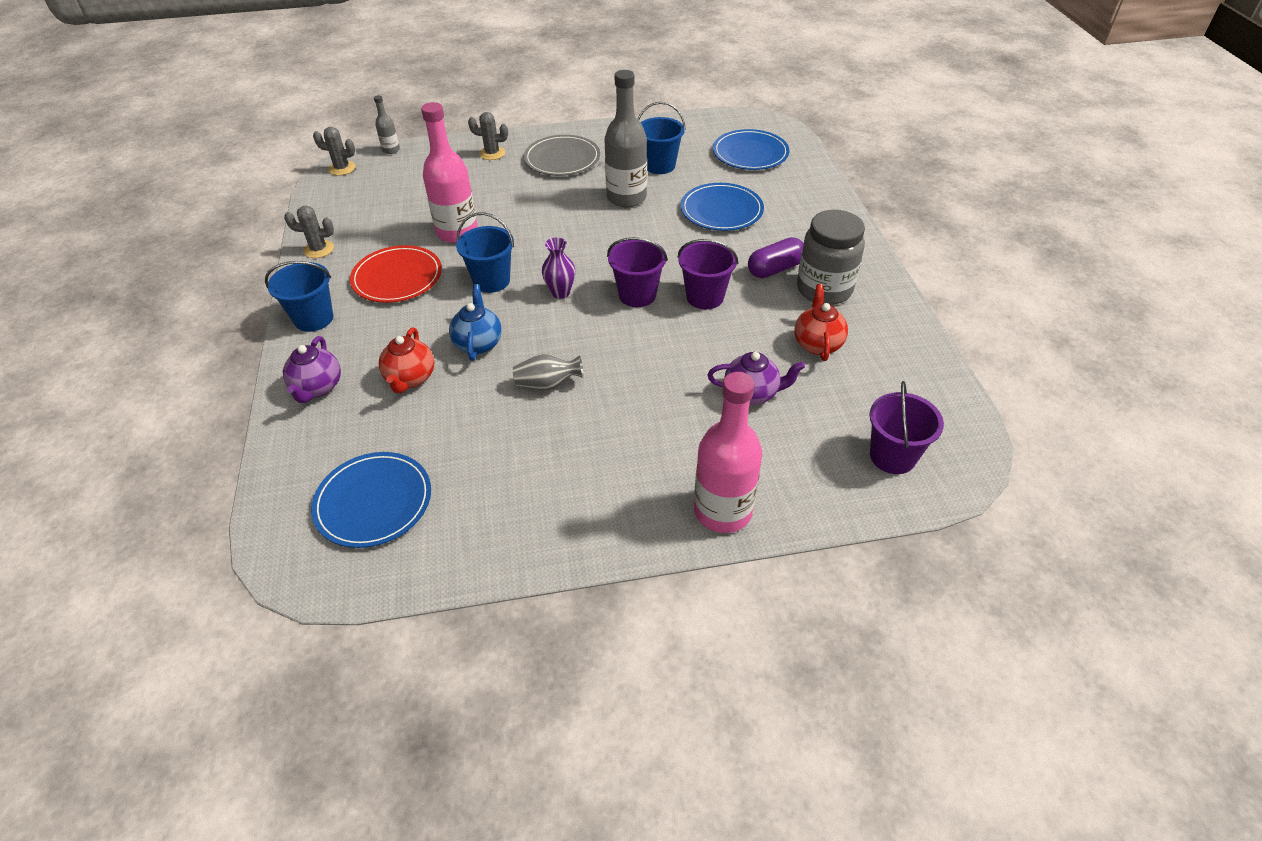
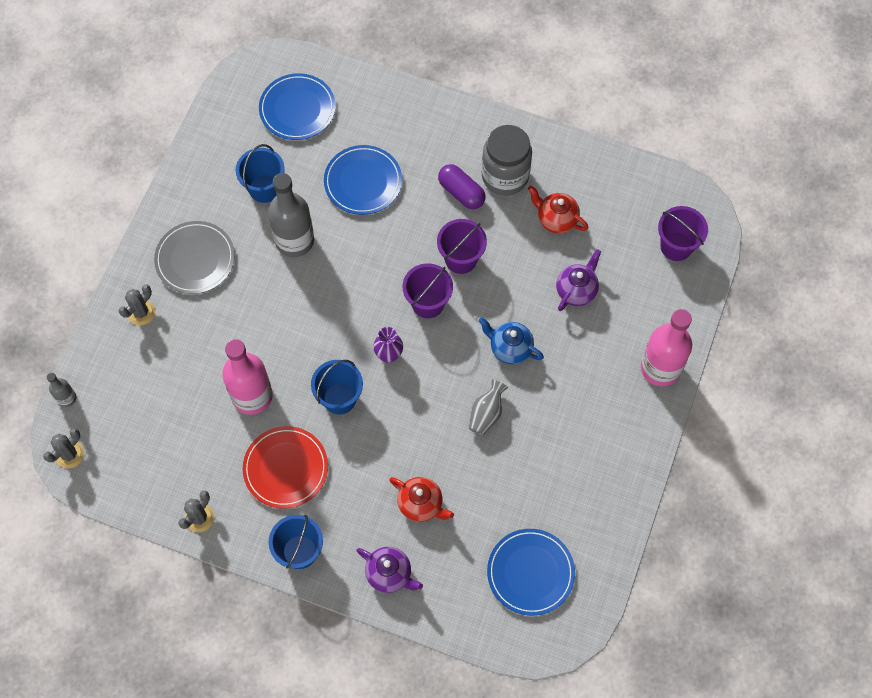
camera: 60 degrees left, 20 degrees up
blue teapot [449,284,502,361] -> blue teapot moved to [479,317,544,365]
purple capsule [748,237,804,278] -> purple capsule turned 45 degrees counterclockwise [438,164,485,209]

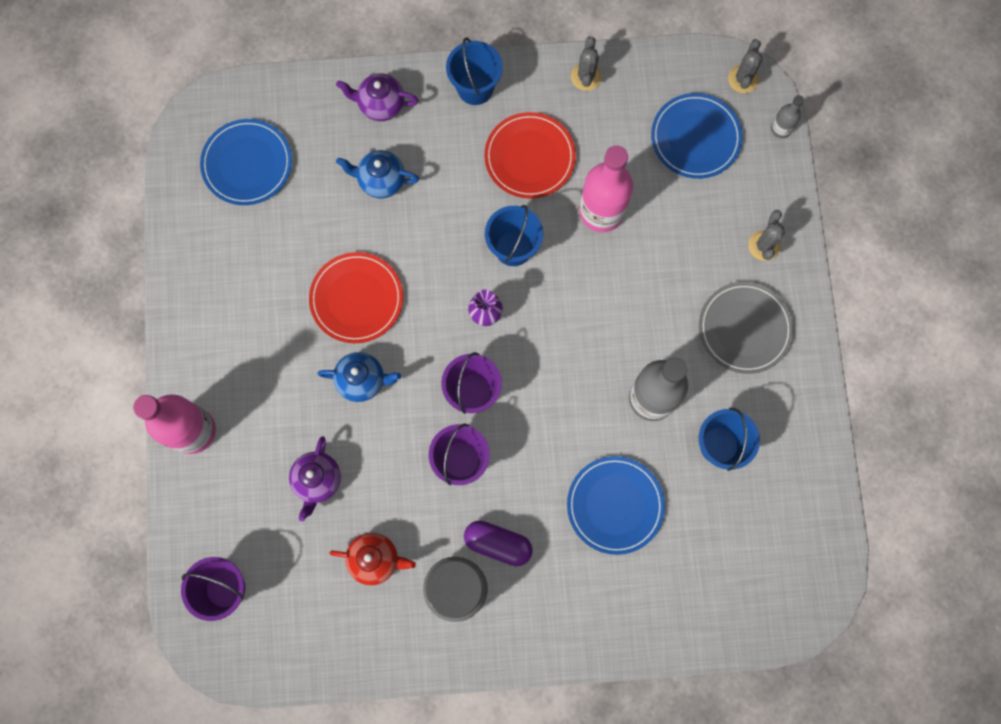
camera: 155 degrees right, 10 degrees up
blue plate [259,73,336,140] -> blue plate moved to [651,93,742,179]
red teapot [389,477,454,522] -> blue teapot [336,150,419,199]
grey vase [468,379,508,436] -> red plate [309,252,403,343]

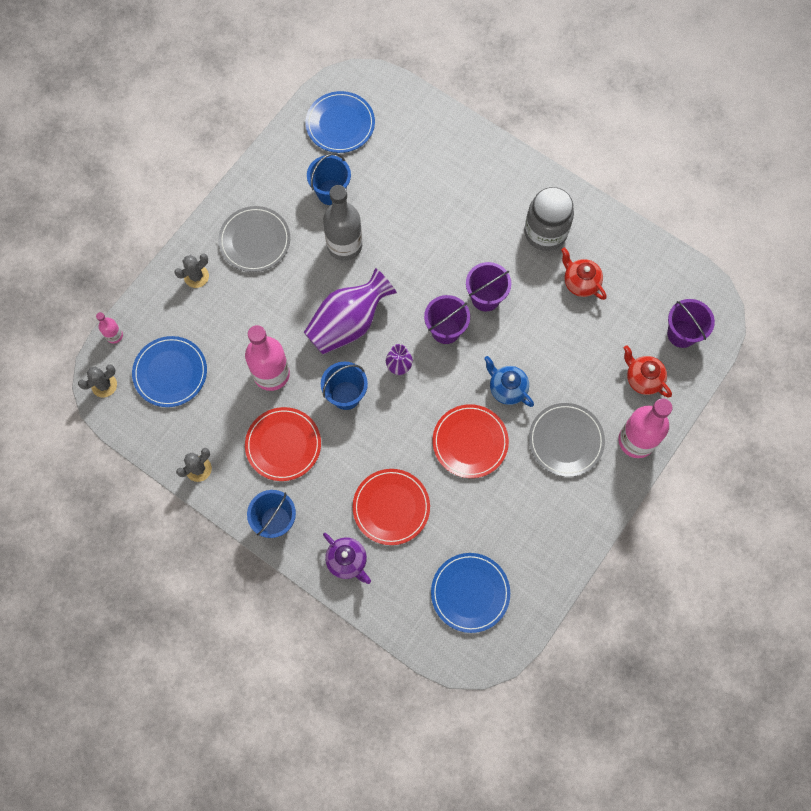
camera: 140 degrees left, 5 degrees down
purple teapot [289,436,341,521] -> none
blue teapot [336,150,419,199] -> red plate [353,469,430,545]
purple capsule [464,521,533,566] -> none
blue plate [567,456,665,555] -> blue plate moved to [306,91,375,153]
grey bottle [771,95,804,138] -> pink bottle [96,312,123,344]
none -> purple vase [304,268,397,354]
none -> grey plate [529,403,605,477]
none -> red teapot [624,345,672,397]

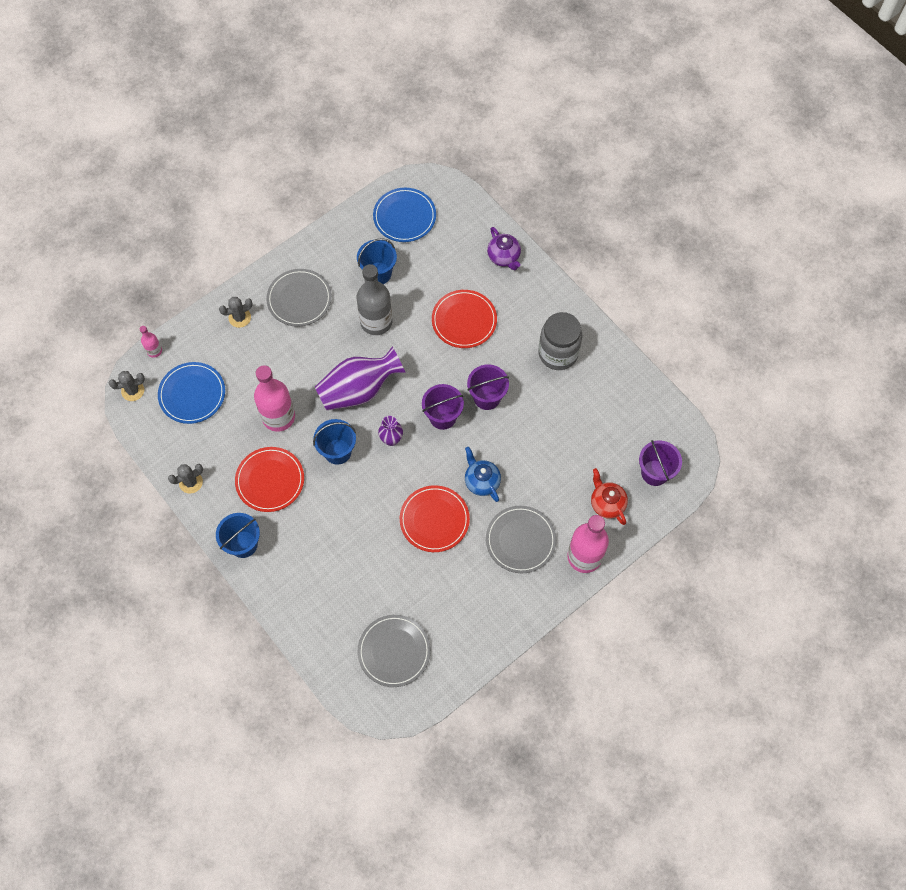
camera: 15 degrees right, 5 degrees down
purple teapot [323,533,371,584] -> purple teapot moved to [487,227,521,270]
red plate [353,469,430,545] -> red plate moved to [432,290,497,348]
blue plate [431,553,510,633] -> grey plate [358,615,431,687]
red teapot [561,248,607,300] -> none

